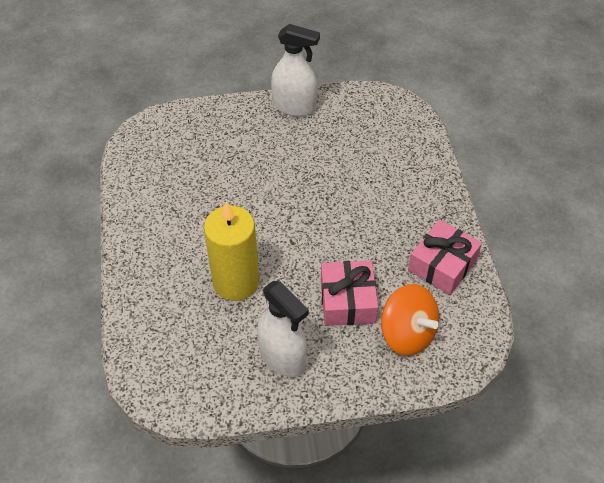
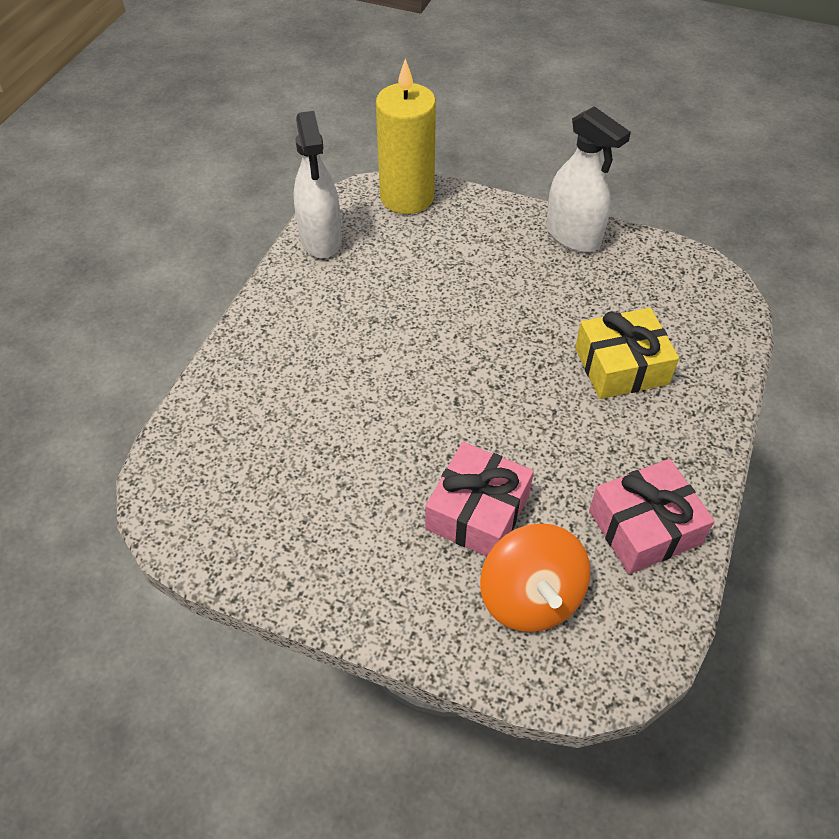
camera: 30 degrees right, 0 degrees up
yellow candle [204,201,259,301] -> yellow candle moved to [376,59,436,214]
white spray bottle [257,281,309,378] -> white spray bottle moved to [293,111,342,258]
none -> yellow gift [575,308,679,399]

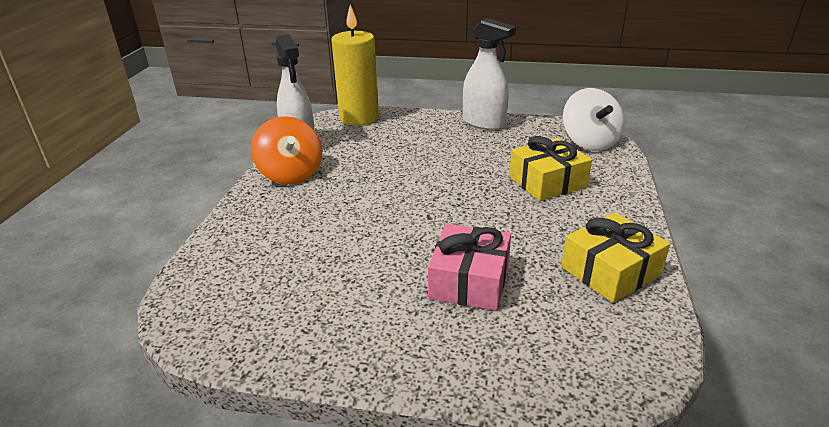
camera: 10 degrees left, 20 degrees down
orange spinning top [480,523,590,632] -> orange spinning top moved to [251,116,322,185]
pink gift [589,459,714,574] -> yellow gift [561,212,670,303]
none -> white spinning top [563,88,624,151]

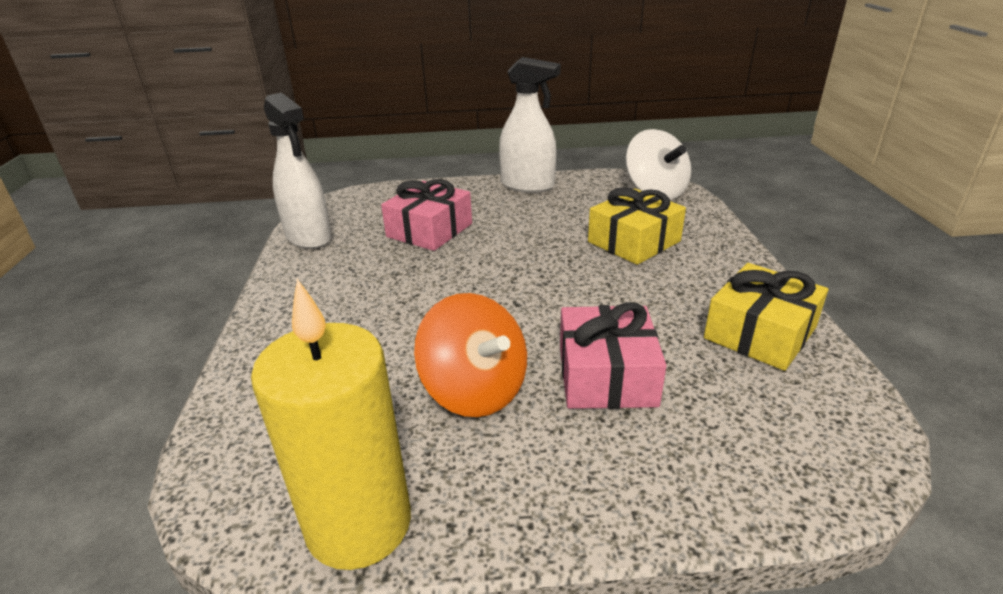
camera: 15 degrees left, 0 degrees up
orange spinning top [251,116,322,185] -> orange spinning top moved to [414,293,527,417]
yellow candle [331,5,379,125] -> yellow candle moved to [251,279,411,570]
none -> pink gift [381,179,472,251]

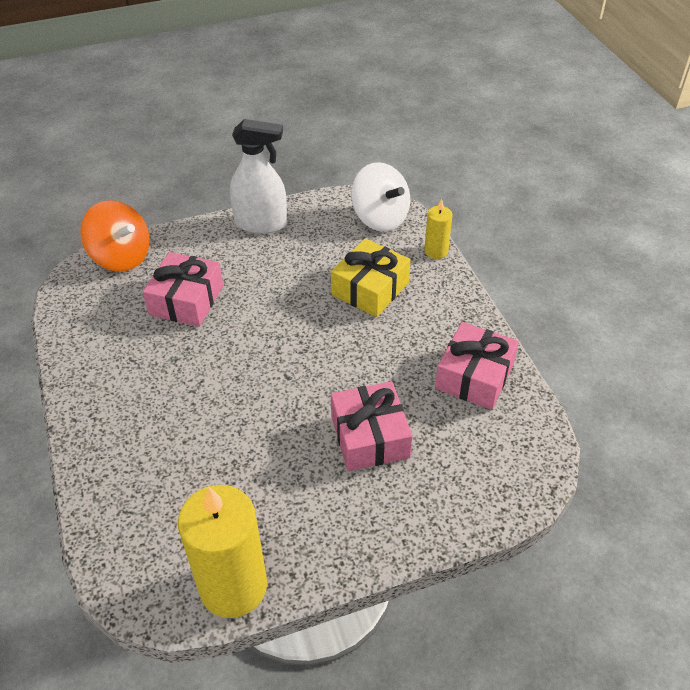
camera: 15 degrees left, 15 degrees up
white spray bottle [264,93,332,249] -> none
orange spinning top [414,293,527,417] -> orange spinning top moved to [80,200,150,272]
yellow gift [704,263,828,371] -> pink gift [435,322,519,410]
none -> yellow candle [424,199,453,259]

